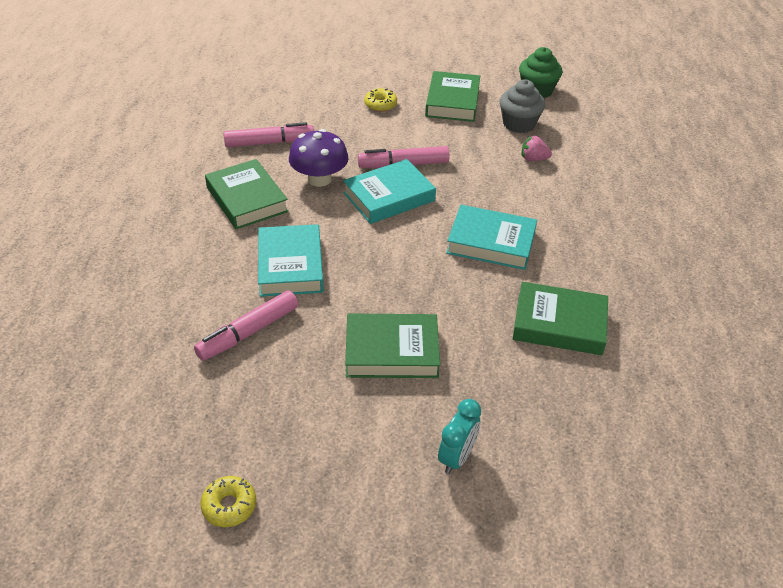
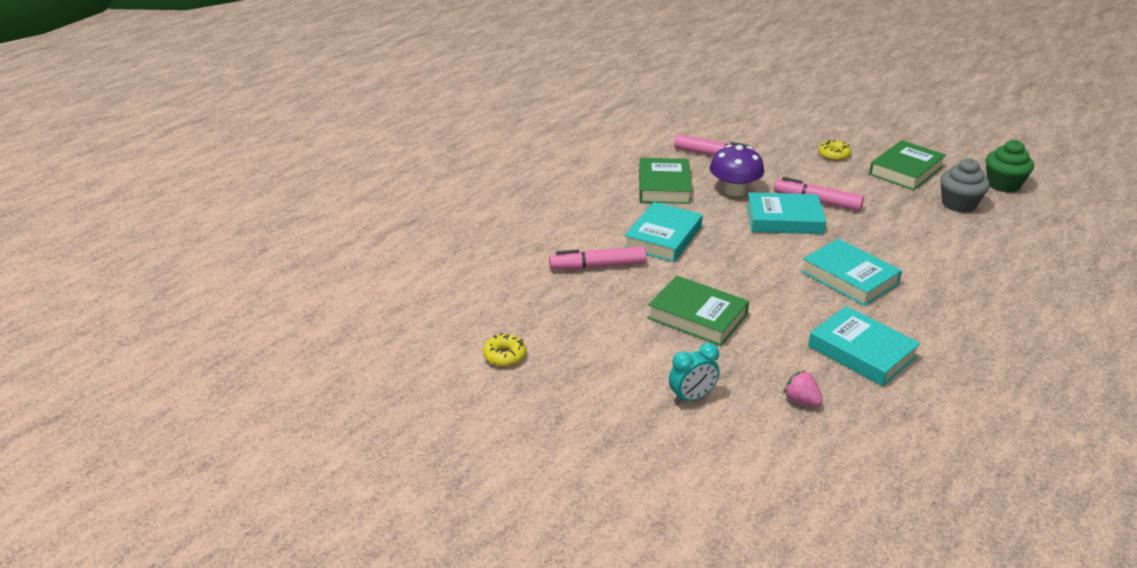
camera: 35 degrees right, 10 degrees down
green book [513,282,608,355] -> turquoise book [808,306,921,386]
pink strawberry [522,135,552,161] -> pink strawberry moved to [783,370,823,406]

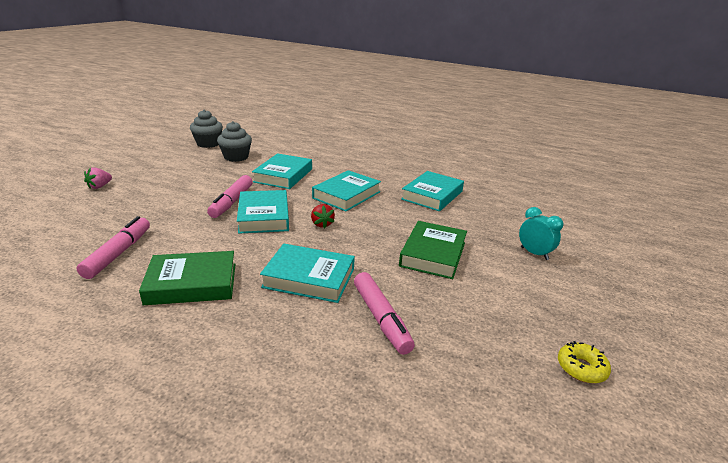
camera: 105 degrees left, 5 degrees down
purple mushroom [709,145,764,196] -> none
pink strawberry [783,370,823,406] -> pink strawberry moved to [84,167,112,189]
yellow donut [818,140,851,161] -> none
green book [869,140,946,190] -> none
green cupcake [986,140,1034,193] -> grey cupcake [190,110,223,148]
none -> turquoise book [252,153,312,189]
none -> red strawberry [311,204,335,229]

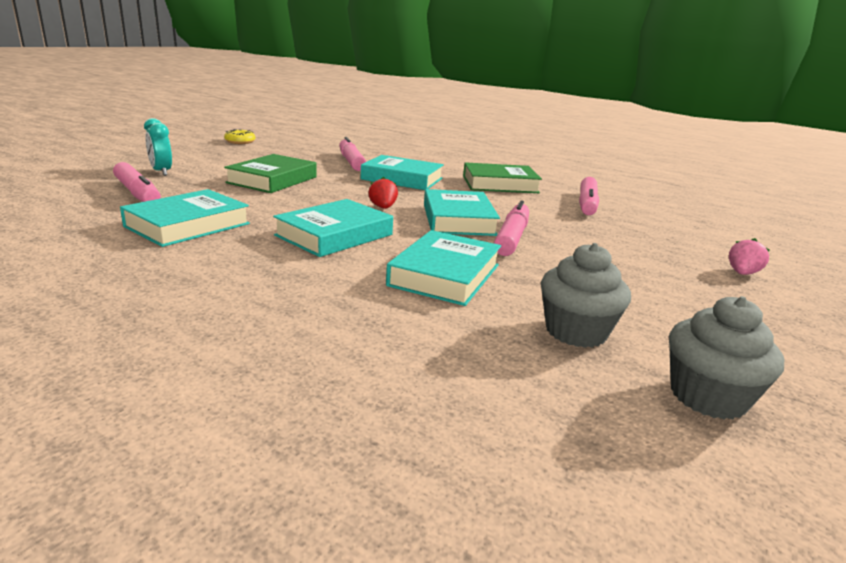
camera: 175 degrees left, 5 degrees down
none -> pink marker [113,162,161,202]

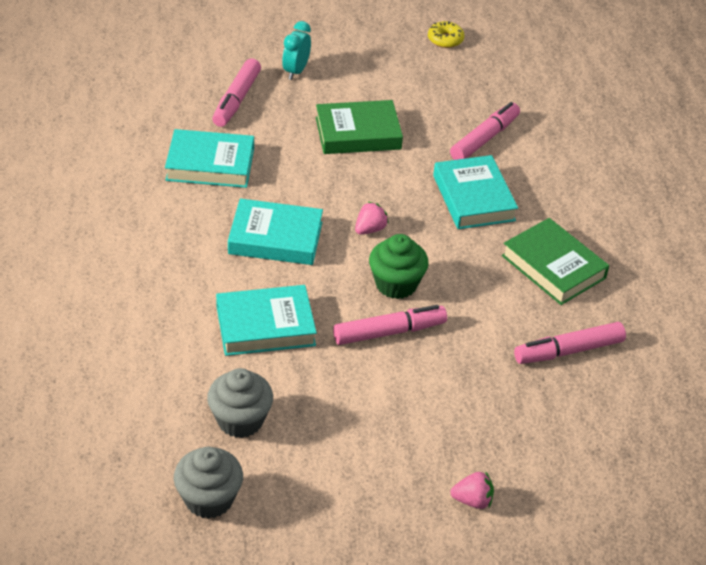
camera: 55 degrees right, 20 degrees up
red strawberry [368,177,398,209] -> pink strawberry [355,202,389,235]
turquoise book [424,189,500,236] -> green cupcake [369,234,429,299]

